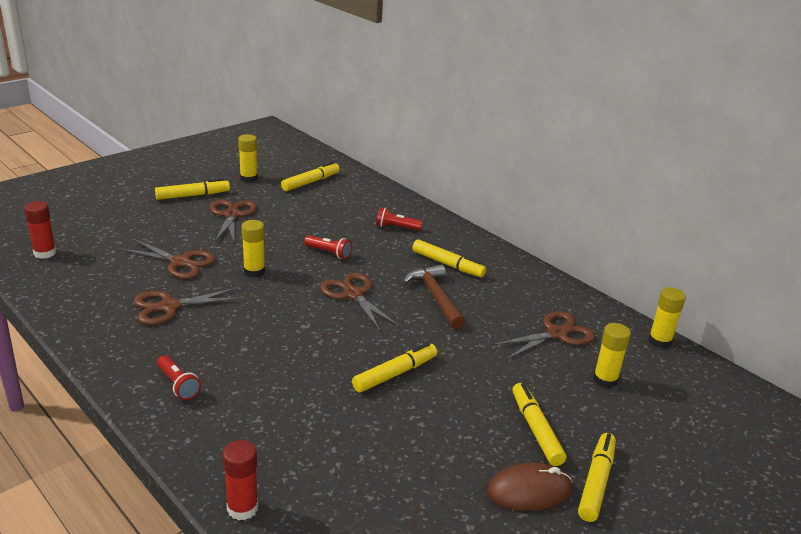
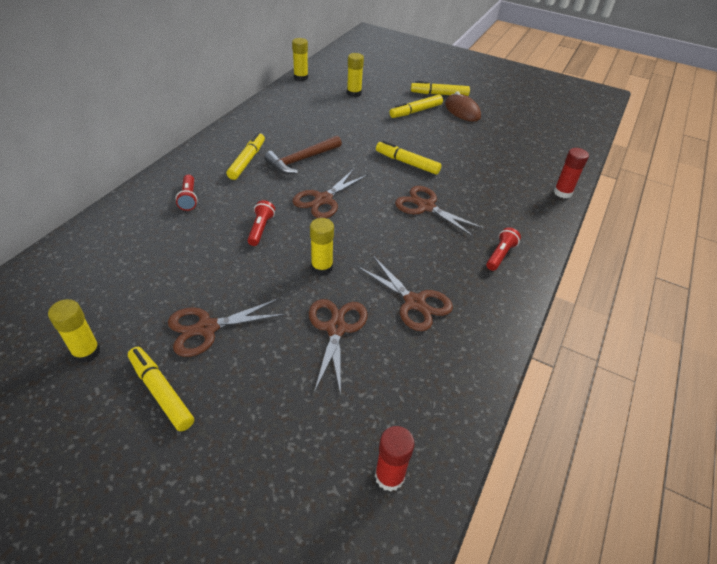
camera: 110 degrees left, 15 degrees up
yellow marker [281,162,340,191] -> none
brown scissors [493,311,595,359] -> brown scissors moved to [395,186,484,237]

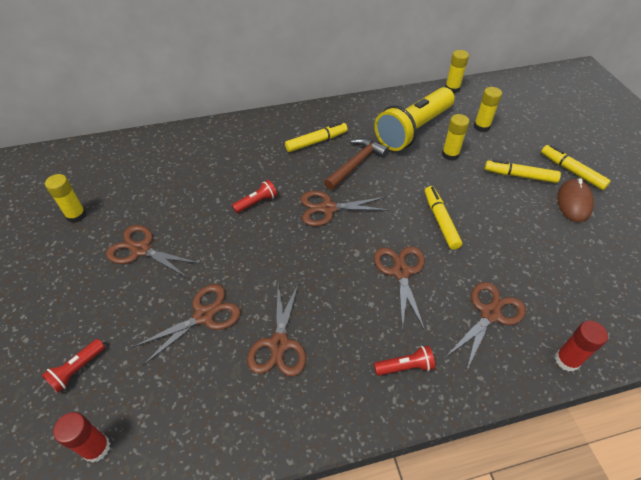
camera: 50 degrees right, 5 degrees up
yellow marker [128,347,194,431] -> none
red flashlight [176,175,198,211] -> red flashlight moved to [42,339,105,393]
brown hammer [264,136,342,174] -> brown hammer turned 120 degrees clockwise [324,138,389,190]
yellow glue stick [310,218,334,276] -> yellow glue stick moved to [442,114,470,161]
none -> yellow flashlight [374,87,454,151]
none -> brown scissors [446,282,526,371]

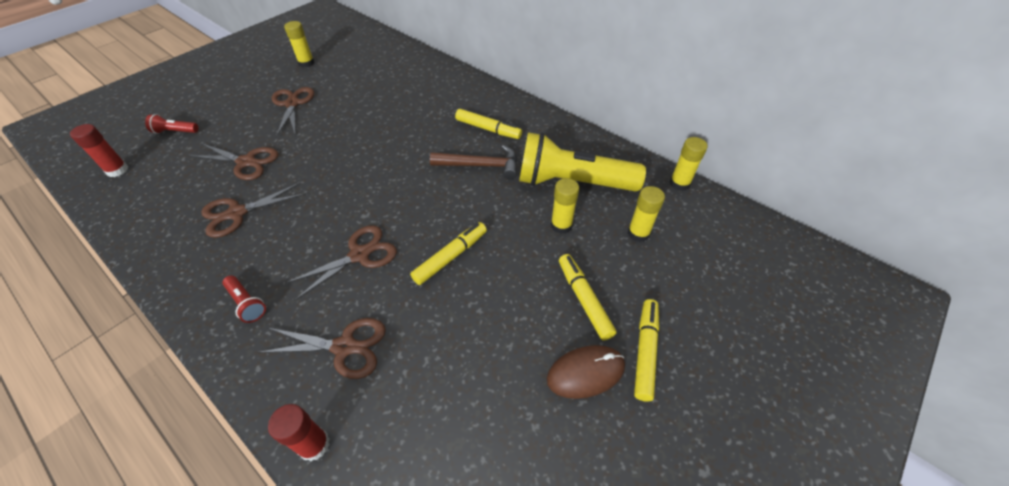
camera: 55 degrees right, 0 degrees up
red flashlight [232,180,277,213] -> none
brown scissors [301,191,389,226] -> none

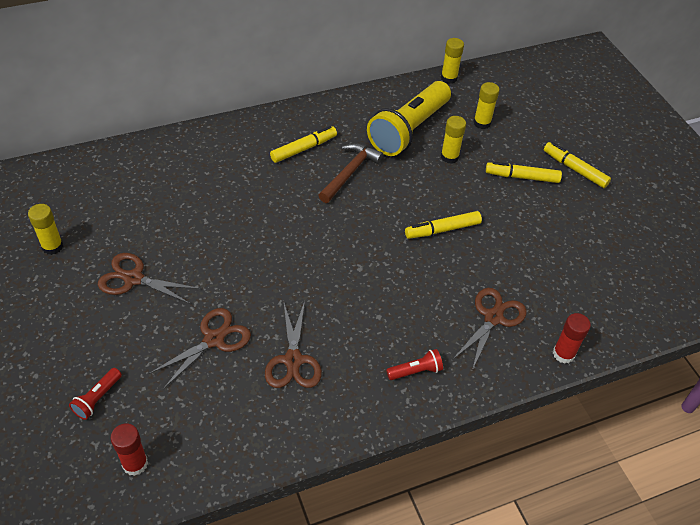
camera: 65 degrees left, 0 degrees up
brown scissors [285,225,397,300] -> none
yellow marker [410,222,487,285] -> yellow marker turned 90 degrees counterclockwise [405,211,482,239]
brown mouse [547,345,625,399] -> none

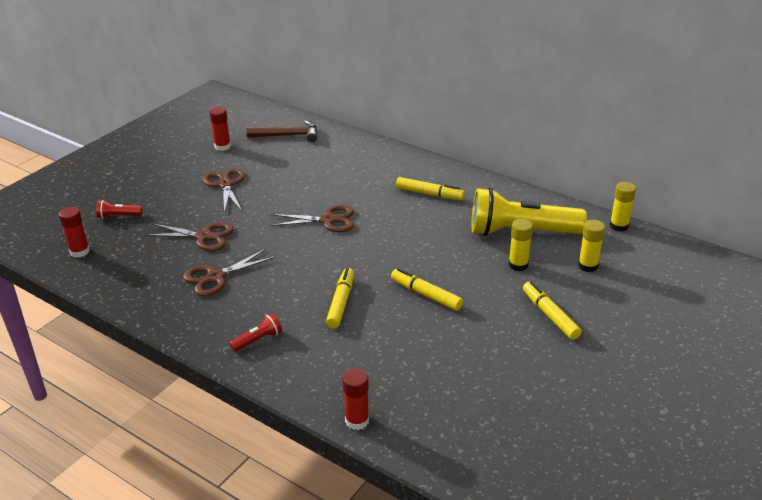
camera: 60 degrees right, 15 degrees down
yellow glue stick [28,204,63,255] -> red glue stick [209,107,231,151]
brown hammer [318,143,384,203] -> brown hammer moved to [246,120,317,142]
red flashlight [386,349,443,380] -> red flashlight turned 75 degrees counterclockwise [229,313,282,352]
brown scissors [453,288,527,370] -> brown scissors moved to [269,205,354,232]
yellow marker [544,142,611,188] -> yellow marker moved to [326,268,354,329]

